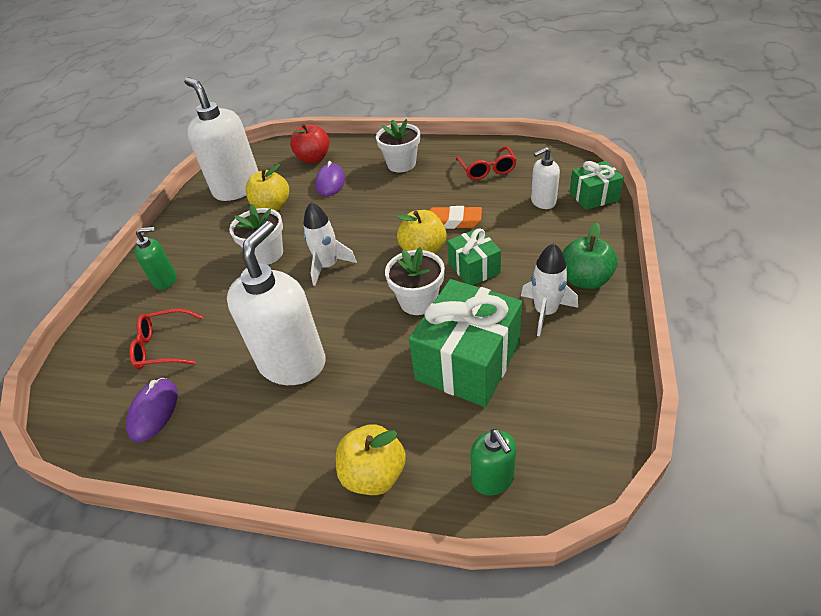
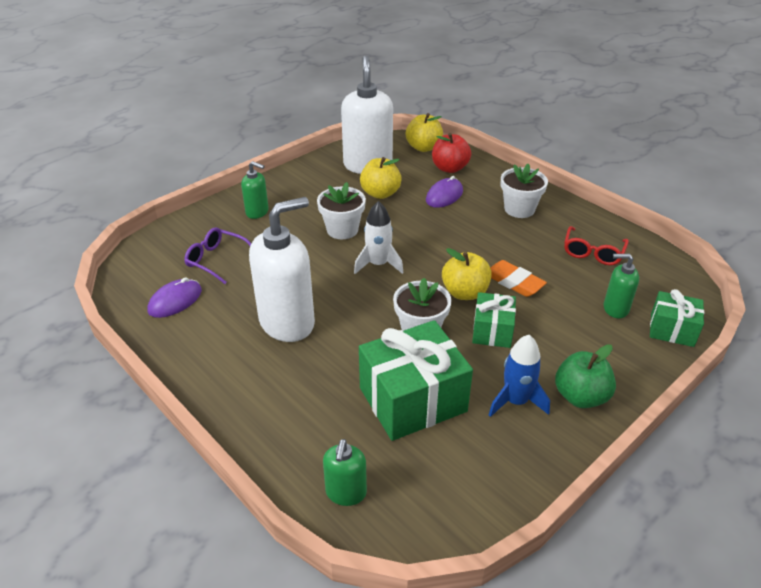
camera: 30 degrees right, 5 degrees down
red glasses [129,309,203,369] -> purple glasses [184,227,251,284]
yellow apple [336,424,406,495] -> yellow apple moved to [406,113,443,152]
white rocket [521,243,578,337] -> blue rocket [489,335,550,417]
white soap dispenser [531,147,560,209] -> green soap dispenser [604,254,639,318]

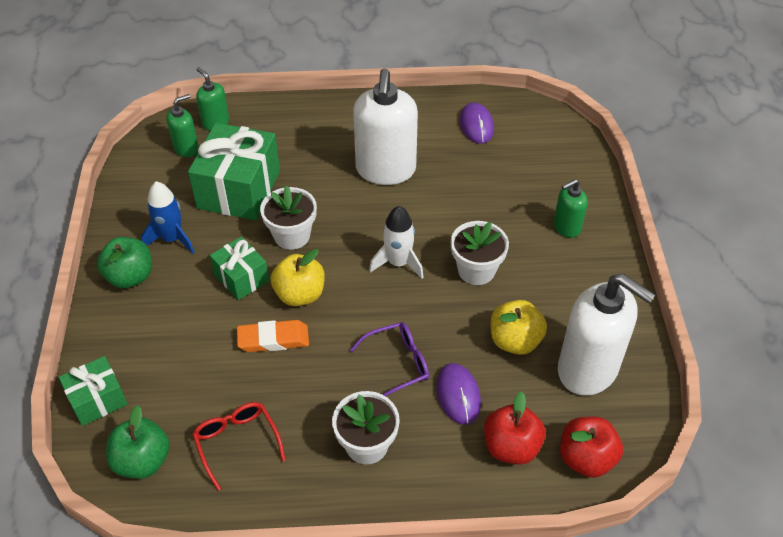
camera: 130 degrees right, 10 degrees up
purple glasses [184,227,251,284] -> purple glasses moved to [350,322,429,396]
yellow apple [406,113,443,152] -> red apple [560,416,623,478]
green soap dispenser [604,254,639,318] -> green soap dispenser moved to [166,94,199,157]
none -> green apple [106,405,170,479]

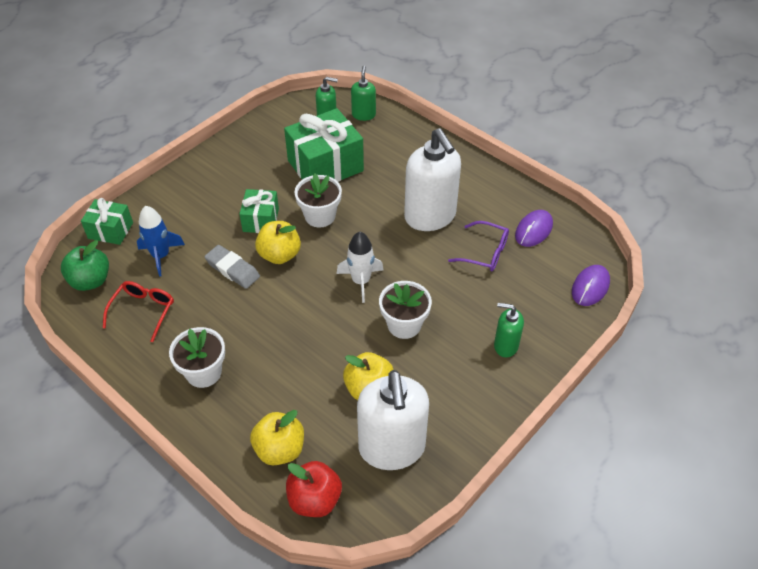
camera: 45 degrees right, 0 degrees up
green apple [97,237,152,288] -> none
blue rocket [141,181,195,254] -> blue rocket moved to [137,206,185,276]
orange eraser [237,320,309,352] -> grey eraser [204,245,260,289]
purple glasses [350,322,429,396] -> purple glasses moved to [448,221,509,271]
white soap dispenser [353,69,418,185] -> white soap dispenser turned 75 degrees counterclockwise [404,128,461,231]
purple mouse [436,363,481,425] -> purple mouse moved to [572,265,610,306]
red apple [484,391,546,465] -> yellow apple [250,410,304,465]

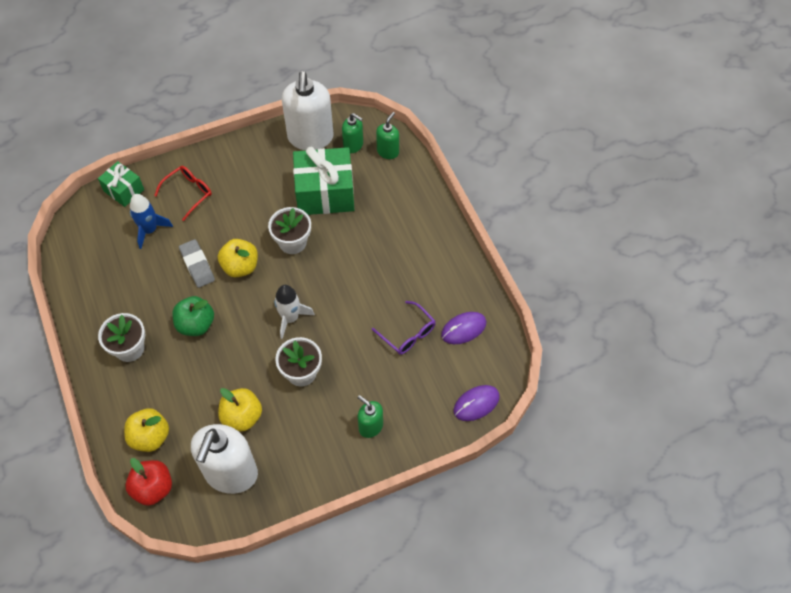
camera: 25 degrees right, 10 degrees up
green apple [61,240,109,291] -> green apple moved to [172,296,214,336]
red glasses [103,281,174,342] -> red glasses moved to [154,166,212,221]
green gift [239,189,279,233] -> none
white soap dispenser [404,128,461,231] -> white soap dispenser moved to [282,71,334,150]

